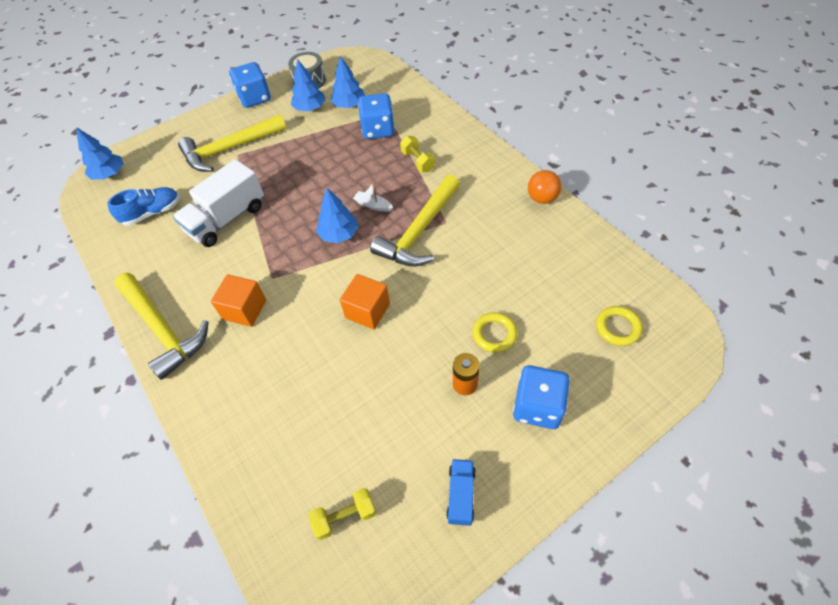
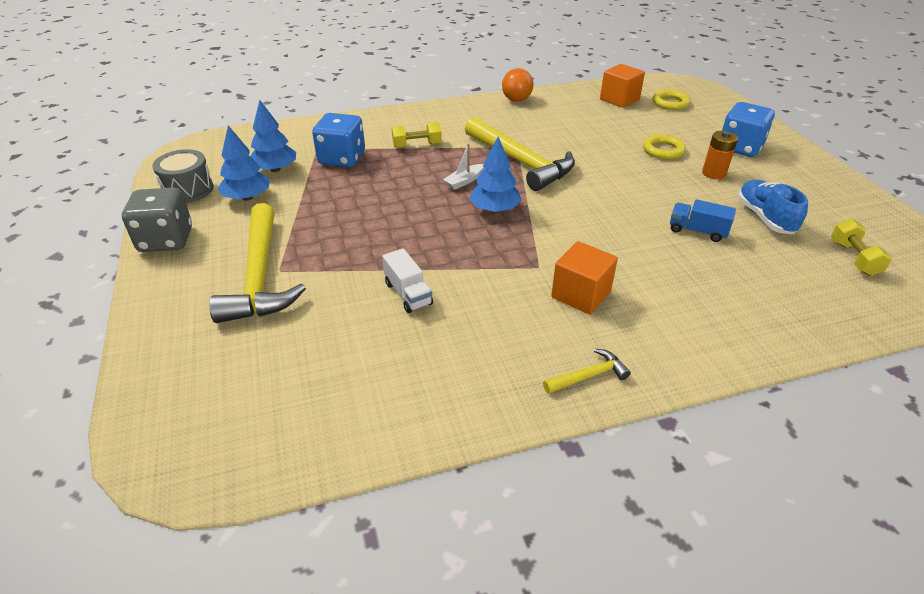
camera: 75 degrees left, 15 degrees down
blue tree [76,127,123,180] -> none
blue shoe [107,187,180,226] -> blue shoe moved to [738,180,808,234]
yellow hammer [114,273,208,380] -> yellow hammer [543,349,631,394], size x0.43
white truck [173,159,264,247] -> white truck [382,248,433,313], size x0.51
blue dice [229,62,271,108] -> grey dice [122,187,192,252]
orange cube [340,274,390,329] -> orange cube moved to [600,64,645,108]
blue truck [446,459,476,526] -> blue truck moved to [670,199,736,242]

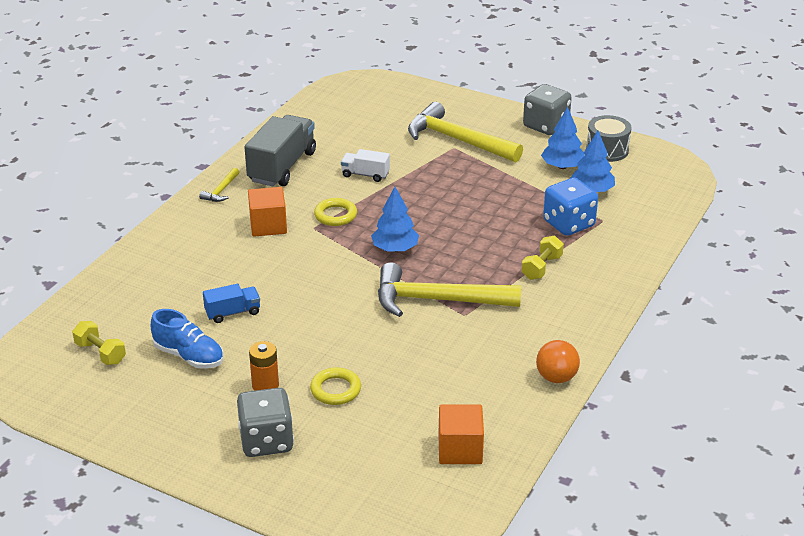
camera: 135 degrees right, 5 degrees down
white boat [443,144,483,190] -> none
yellow ring [652,90,691,110] -> yellow ring moved to [314,198,357,226]
blue dice [722,102,775,157] -> grey dice [237,388,294,457]
none -> grey truck [245,115,316,186]

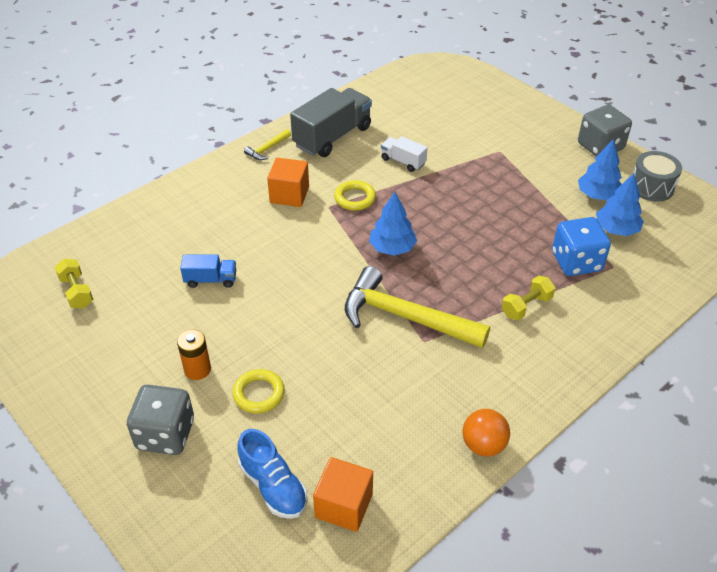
camera: 20 degrees right, 10 degrees up
blue shoe [151,309,223,369] -> blue shoe moved to [238,429,308,519]
yellow hammer [408,102,523,162] -> none

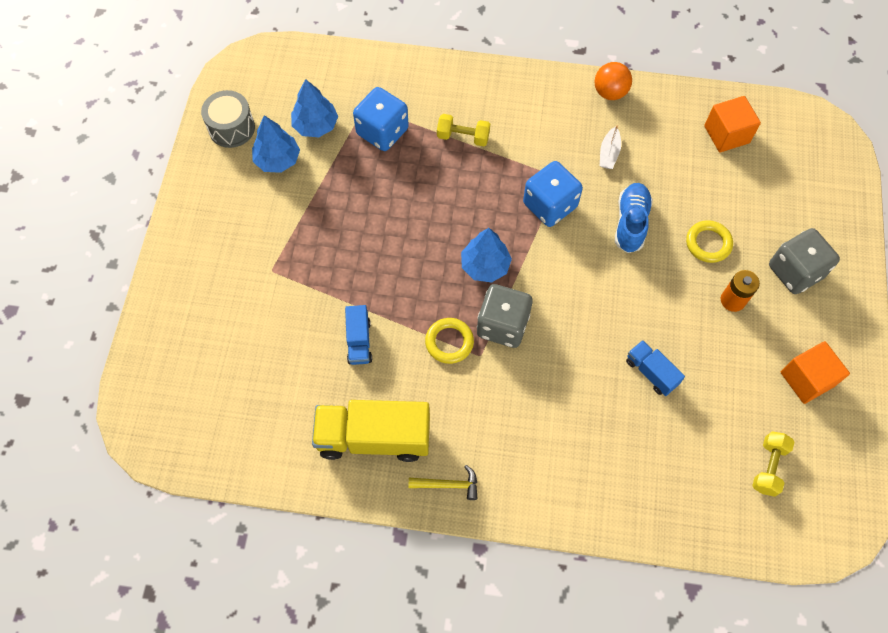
camera: 130 degrees left, 20 degrees up
blue shoe [238,429,308,519] -> blue shoe moved to [615,183,653,253]
orange cube [267,158,309,207] -> orange cube moved to [781,341,850,404]
grey truck [290,88,372,157] -> yellow truck [312,400,430,462]
yellow hammer [345,266,490,348] -> blue dice [523,161,583,227]
white truck [381,136,428,172] -> blue truck [345,305,372,365]
grey dice [578,105,632,157] -> grey dice moved to [477,284,533,348]
none -> white boat [600,126,621,169]

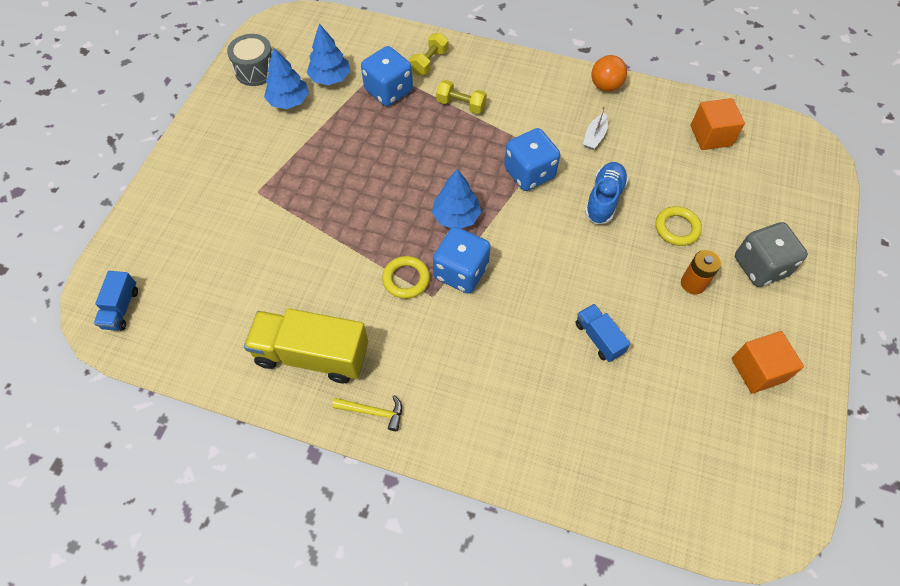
camera: 10 degrees right, 5 degrees down
blue truck [345,305,372,365] -> blue truck moved to [94,271,138,331]
grey dice [477,284,533,348] -> blue dice [433,227,491,294]
yellow dumbbell [752,431,794,497] -> yellow dumbbell moved to [410,33,448,75]

